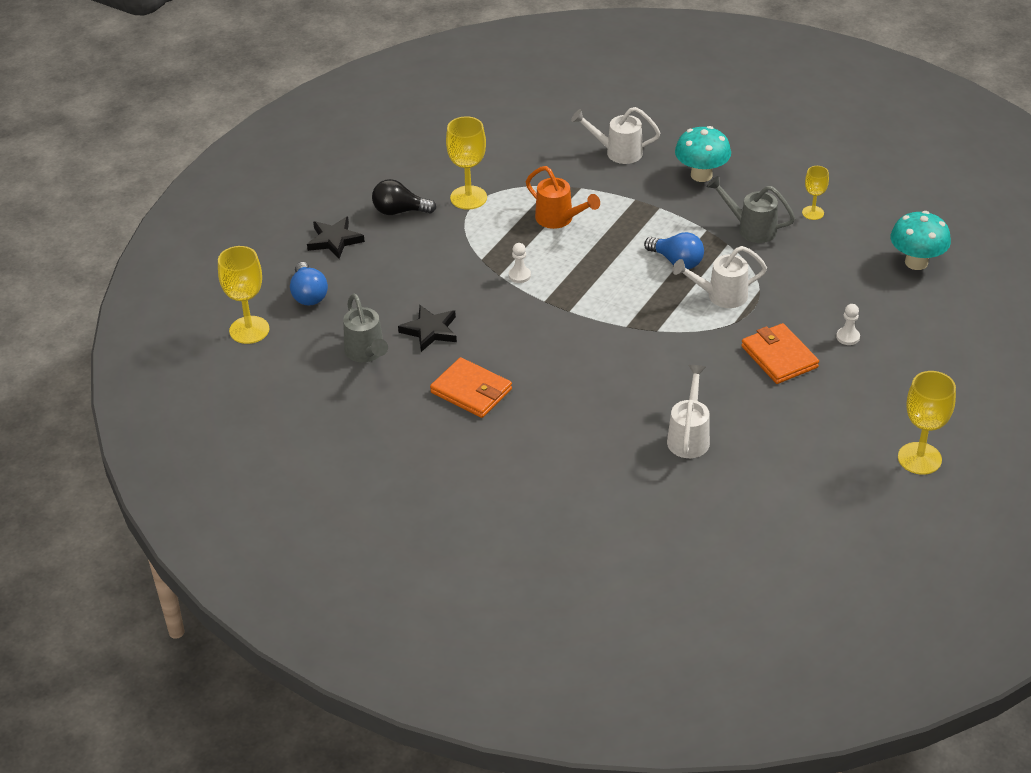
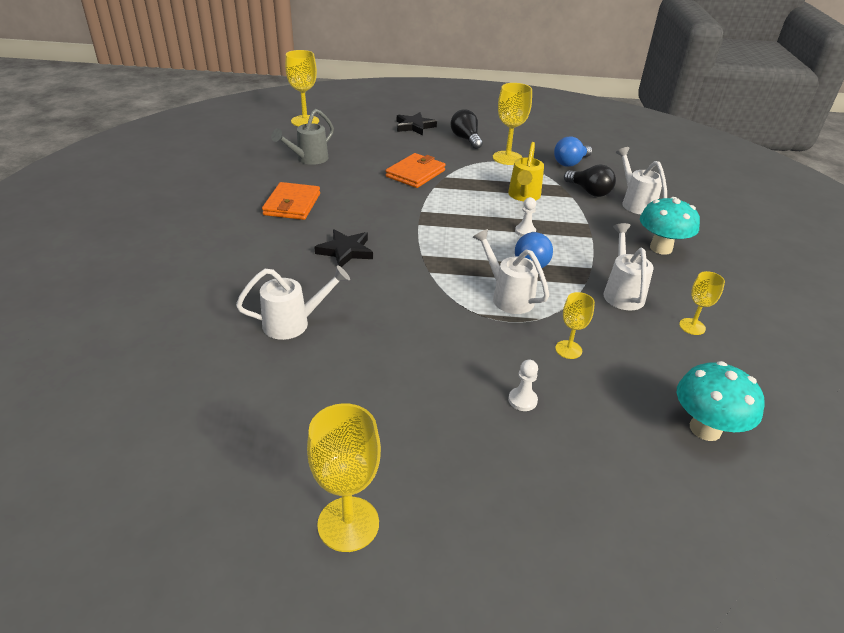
camera: 60 degrees right, 5 degrees down
blue light bulb [290,262,328,306] -> blue light bulb moved to [554,137,592,167]
black star [398,305,457,352] -> black star moved to [315,230,373,267]
white pawn [509,243,531,283] -> white pawn moved to [515,197,536,237]
orange watering can [526,166,600,229] -> yellow watering can [508,142,544,201]
grey watering can [707,176,795,243] -> white watering can [603,223,654,310]
orange wallet [741,323,819,384] -> orange wallet moved to [386,153,446,188]
none -> yellow goblet [555,292,595,359]
none -> black light bulb [564,164,616,197]

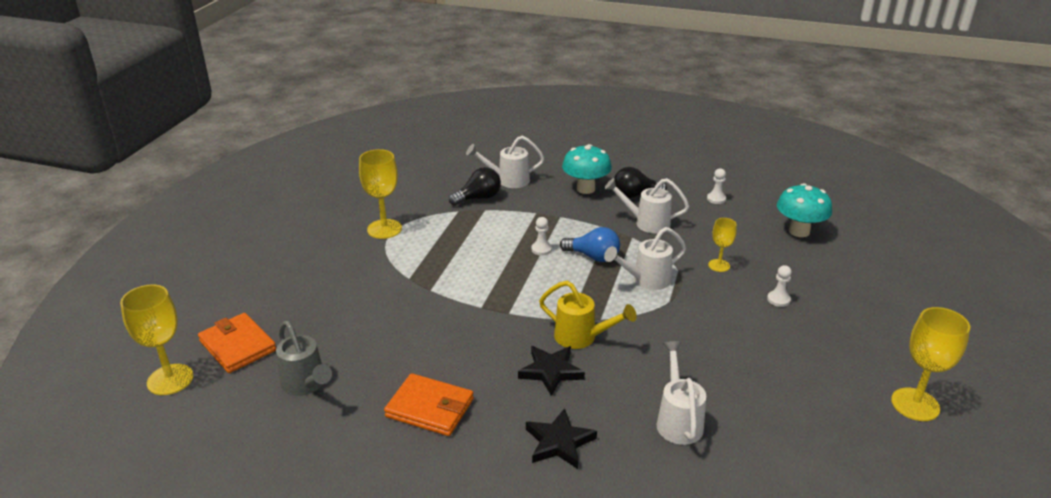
camera: 75 degrees left, 5 degrees down
orange wallet [386,153,446,188] -> orange wallet moved to [198,313,276,373]
black star [397,112,437,135] -> black star moved to [526,408,597,469]
black light bulb [450,110,483,149] -> black light bulb moved to [614,167,667,198]
yellow watering can [508,142,544,201] -> yellow watering can moved to [539,281,637,349]
blue light bulb [554,137,592,167] -> none
yellow goblet [679,271,725,335] -> none
none -> white pawn [707,168,726,204]

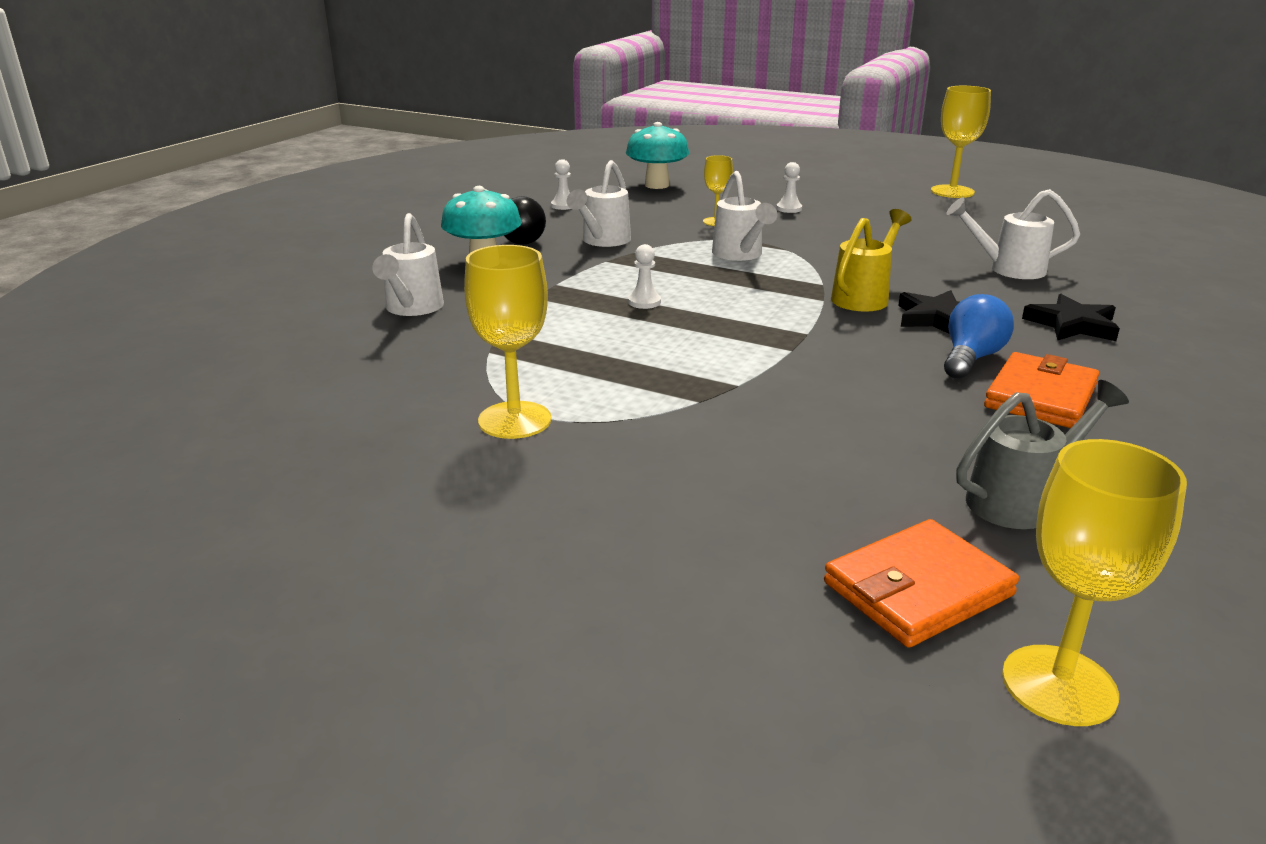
camera: 80 degrees left, 5 degrees down
black light bulb [449,167,501,206] -> none
blue light bulb [560,227,620,262] -> blue light bulb moved to [944,294,1014,379]

